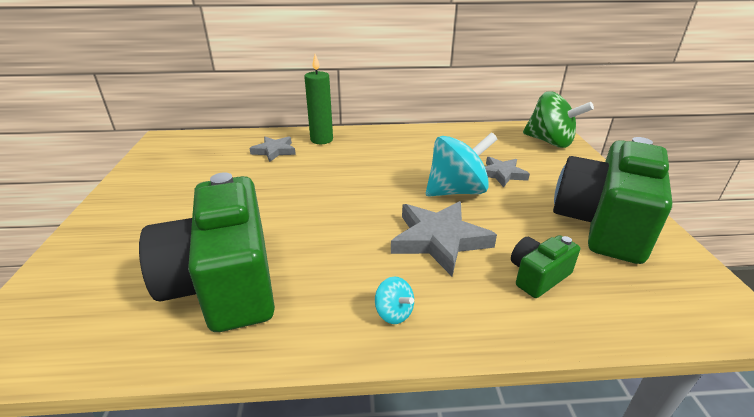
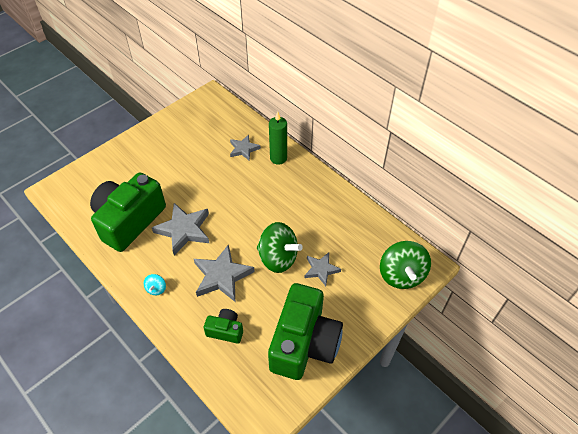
camera: 50 degrees right, 20 degrees up
turquoise spinning top [426,132,498,197] -> green spinning top [257,222,303,273]
green camera [553,137,672,264] -> green camera turned 120 degrees clockwise [268,283,343,380]
none -> grey star [152,203,209,255]

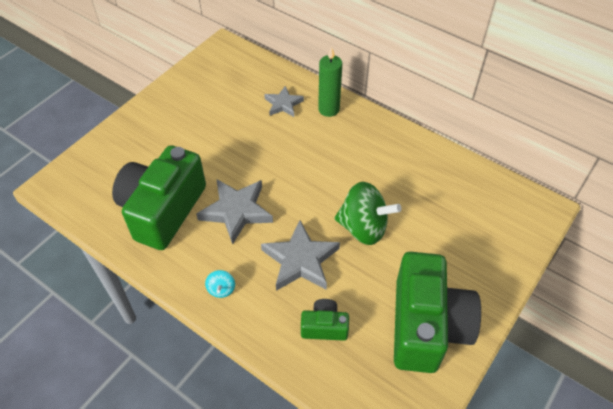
camera: 10 degrees left, 0 degrees up
grey star [305,252,341,286] -> none
green spinning top [380,241,431,289] -> none

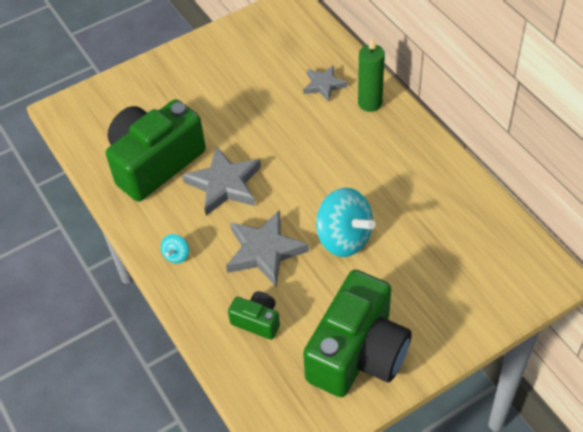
camera: 25 degrees right, 0 degrees up
green spinning top [334,182,401,245] -> turquoise spinning top [316,188,375,257]

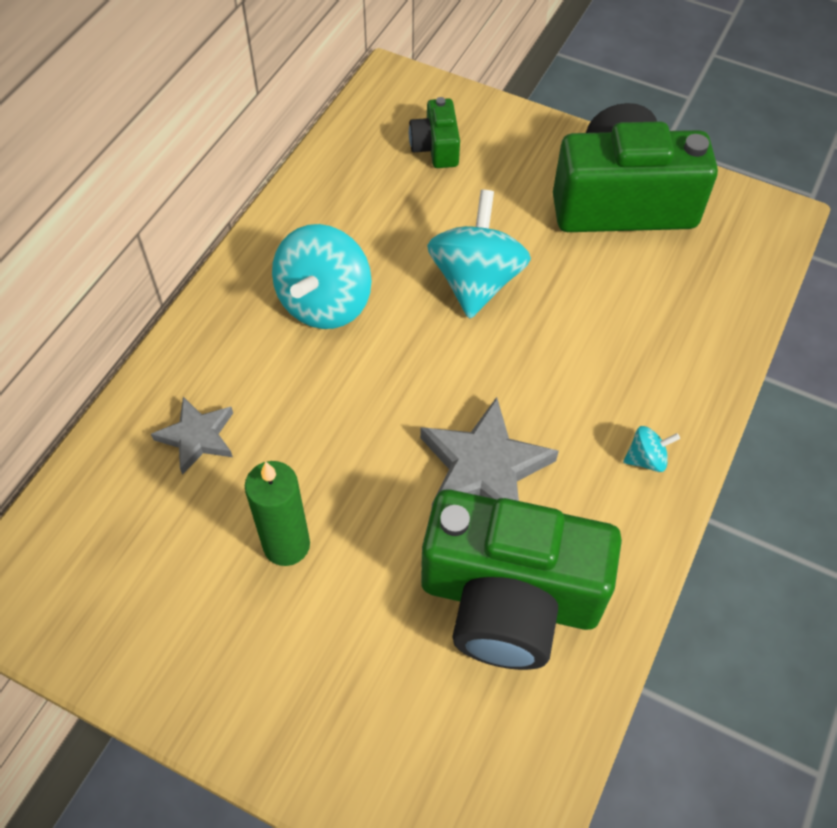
camera: 125 degrees left, 5 degrees up
grey star [226,210,309,286] -> none
green camera [228,291,280,340] -> green camera moved to [409,97,460,168]
green candle [358,37,385,112] -> green candle moved to [245,461,310,566]
none -> turquoise spinning top [272,224,371,329]

